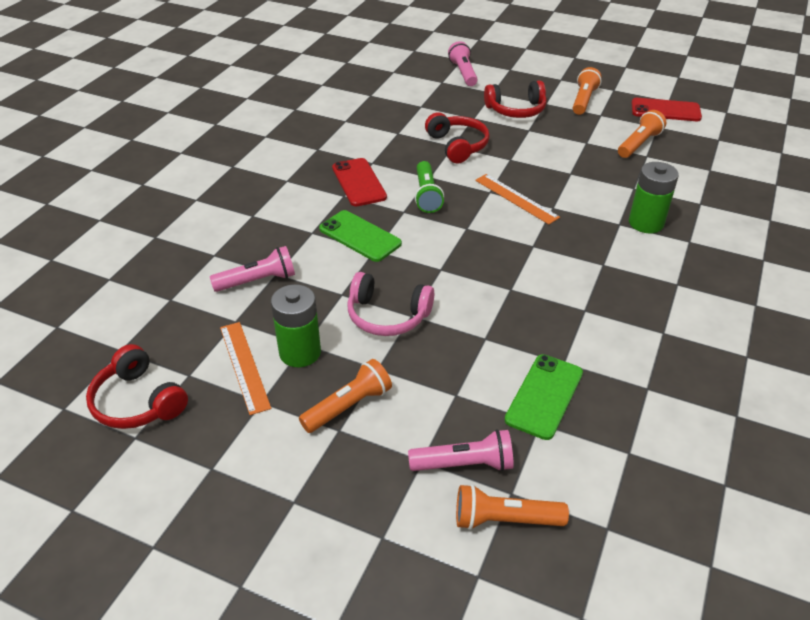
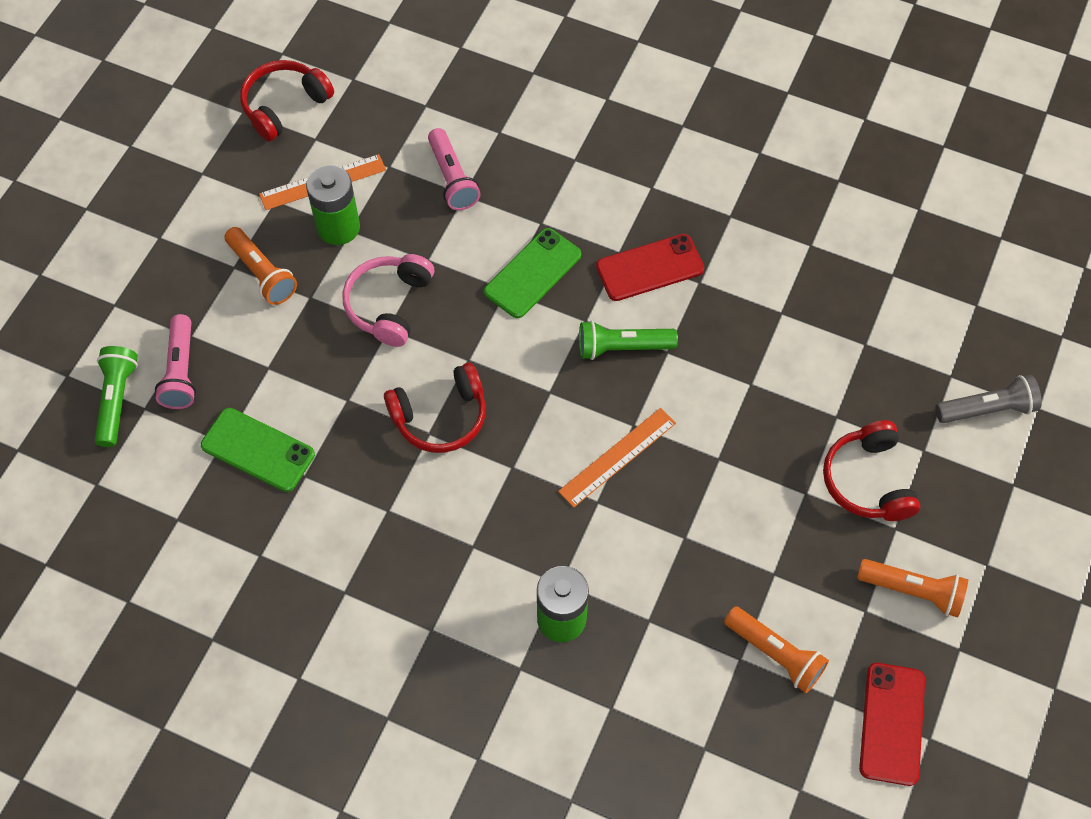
camera: 90 degrees right, 20 degrees up
red headphones [425,112,490,164] -> red headphones moved to [384,363,486,453]
pink flashlight [448,41,478,86] -> grey flashlight [936,375,1042,423]
orange flashlight [456,484,569,530] -> green flashlight [95,346,138,447]

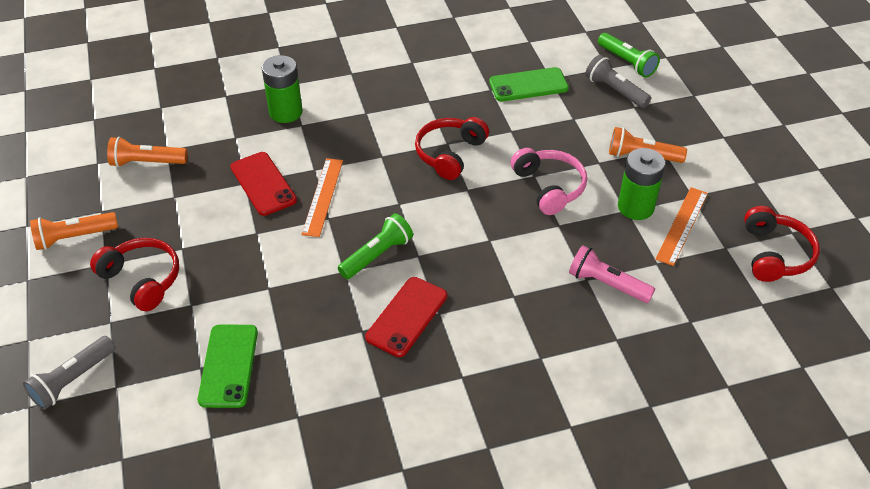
camera: 140 degrees right, 15 degrees down
pink flashlight [155,314,196,409] -> grey flashlight [585,55,651,108]
green phone [484,228,581,318] -> green phone moved to [198,325,258,408]
red phone [859,663,925,786] -> red phone moved to [230,152,297,216]

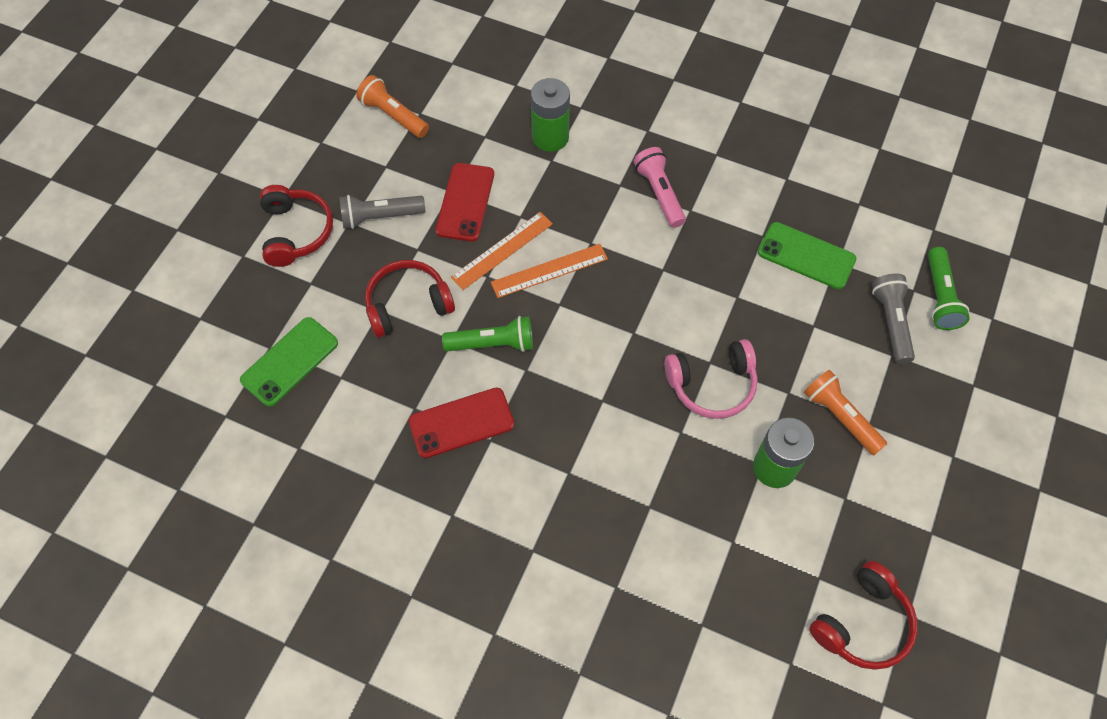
camera: 40 degrees right, 15 degrees up
grey flashlight [23,336,115,410] -> grey flashlight moved to [339,195,425,229]
orange flashlight [30,212,118,250] -> none
red headphones [415,117,489,180] -> red headphones moved to [365,260,455,338]
pink headphones [510,148,587,215] -> pink headphones turned 60 degrees clockwise [664,339,758,419]
pink flashlight [569,245,655,303] -> pink flashlight moved to [634,147,686,228]
orange ruler [655,187,708,266] -> orange ruler moved to [491,244,608,298]

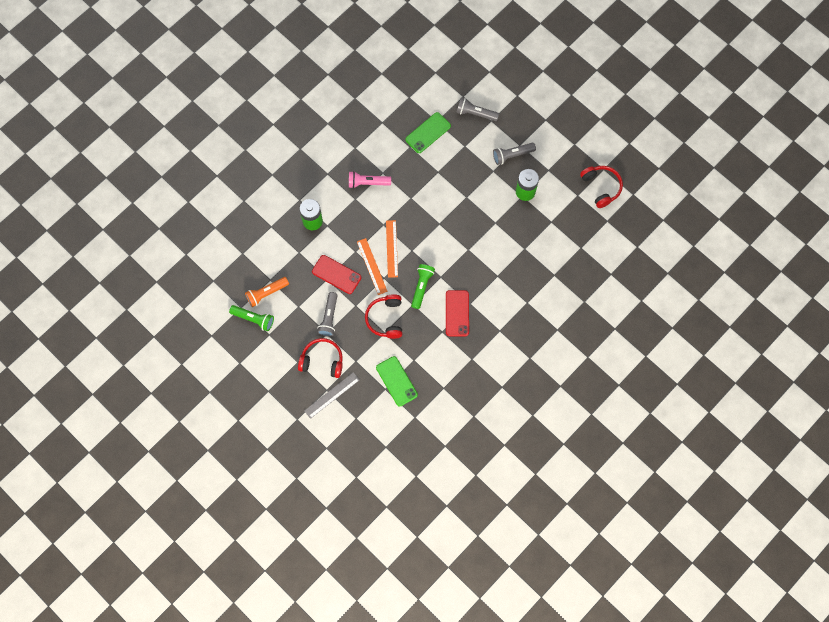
camera: 70 degrees left, 10 degrees up
pink headphones [664,339,758,419] -> none
orange flashlight [804,370,887,455] -> grey flashlight [493,143,536,165]
green flashlight [928,247,970,330] -> green flashlight moved to [229,305,274,331]
none -> grey ruler [304,372,359,419]

